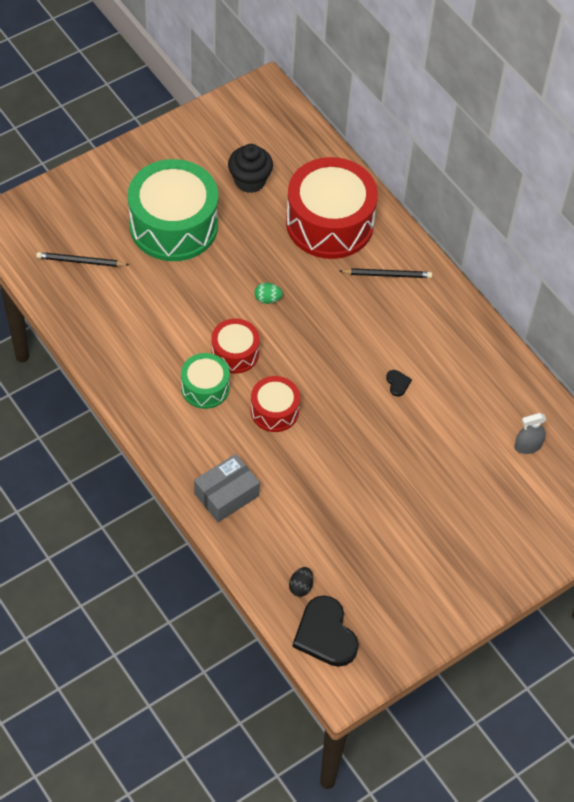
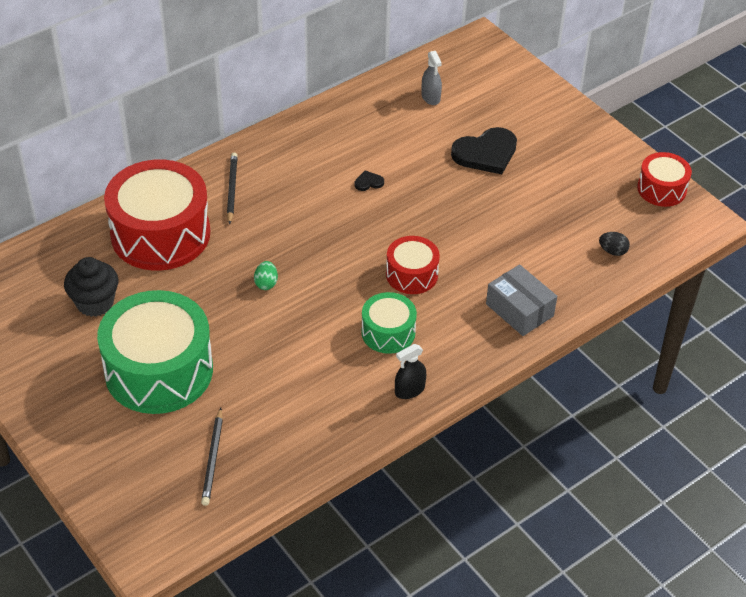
camera: 90 degrees left, 10 degrees down
red drum [211,319,260,373] -> red drum moved to [637,152,692,207]
black heart [292,595,359,667] -> black heart moved to [451,127,517,174]
none -> black spray bottle [395,344,426,399]

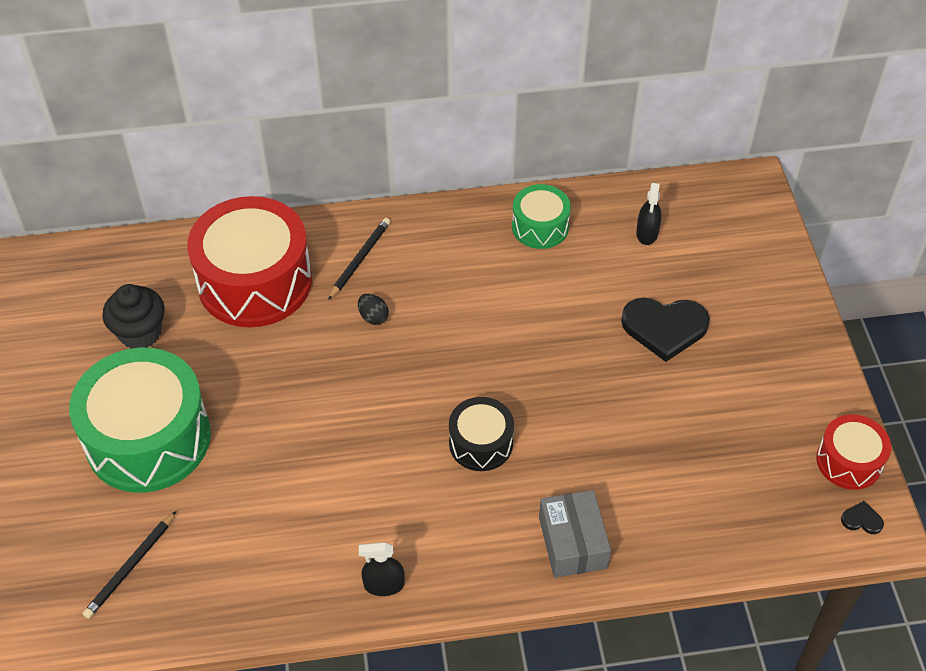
camera: 30 degrees right, 5 degrees up
green egg [254,261,278,290] -> none
black heart [355,170,384,191] -> black heart moved to [841,501,884,534]
green drum [361,292,417,354] -> green drum moved to [512,184,571,249]
red drum [386,236,440,294] -> black drum [449,397,514,471]
grey spray bottle [421,51,442,105] -> black spray bottle [636,183,661,245]
black egg [599,232,630,256] -> black egg moved to [358,294,389,325]

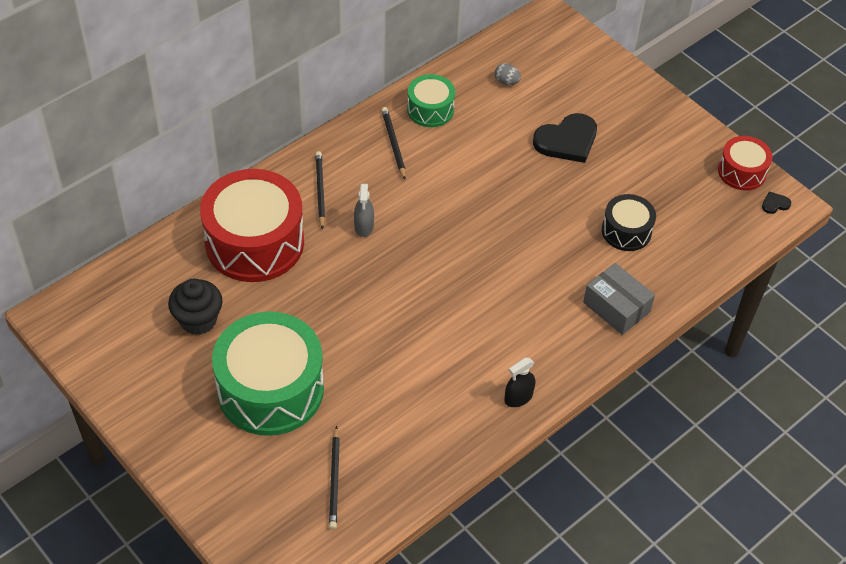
camera: 35 degrees left, 0 degrees up
black egg [358,294,389,325] -> grey spray bottle [354,184,374,237]
black drum [449,397,514,471] -> black drum moved to [602,194,656,251]
black spray bottle [636,183,661,245] -> grey egg [495,63,521,85]
none -> black pencil [381,107,406,179]

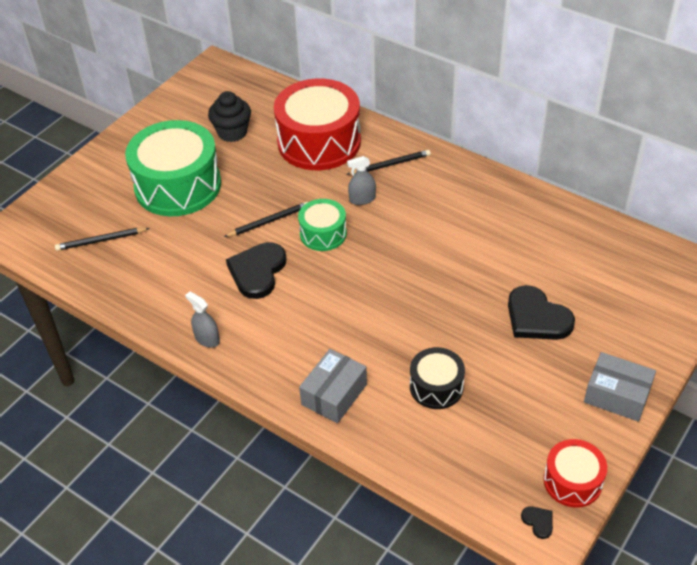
camera: 80 degrees right, 5 degrees down
black pencil [381,107,406,179] -> black pencil moved to [224,202,308,237]
green drum [407,74,455,127] -> green drum moved to [298,199,347,251]
grey egg [495,63,521,85] -> none
black spray bottle [504,358,535,407] -> grey spray bottle [185,292,220,348]
none -> black heart [226,242,287,299]
none -> grey box [584,352,656,422]

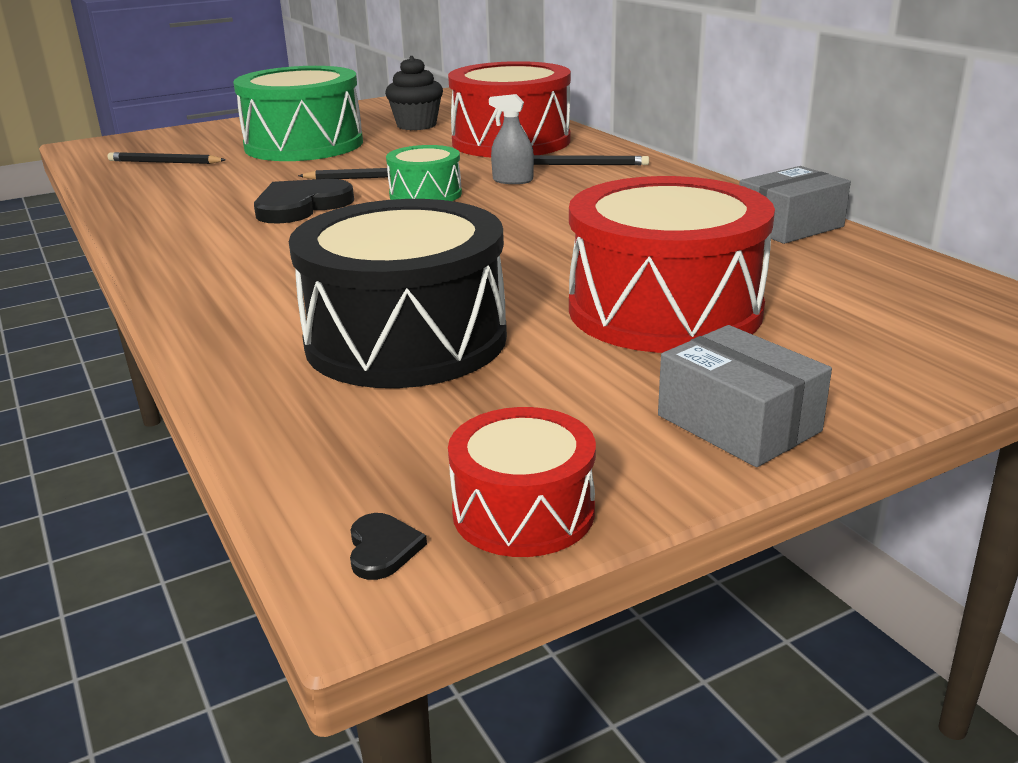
camera: 25 degrees right, 20 degrees down
grey spray bottle [185,292,220,348] -> none
grey box [299,349,367,423] -> grey box moved to [739,166,851,244]
black drum [410,347,465,409] -> black drum [289,199,507,388], size x1.94
black heart [508,285,575,340] -> red drum [569,176,775,353]

